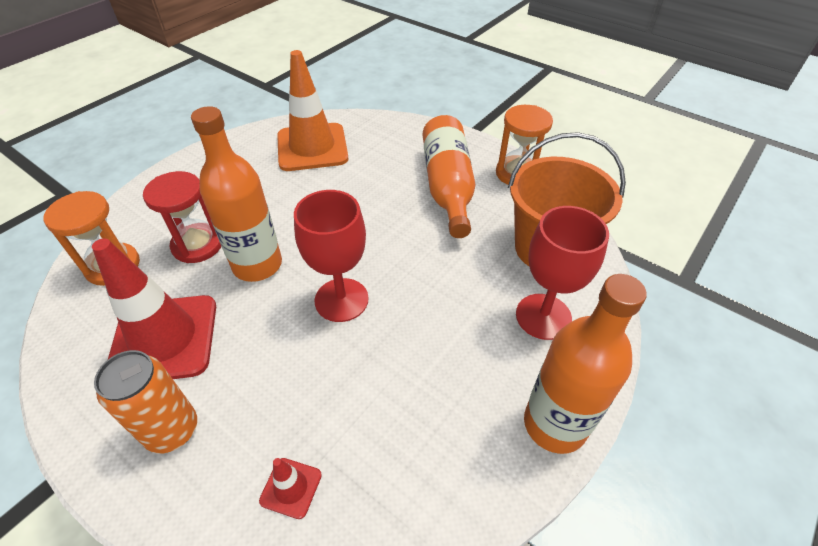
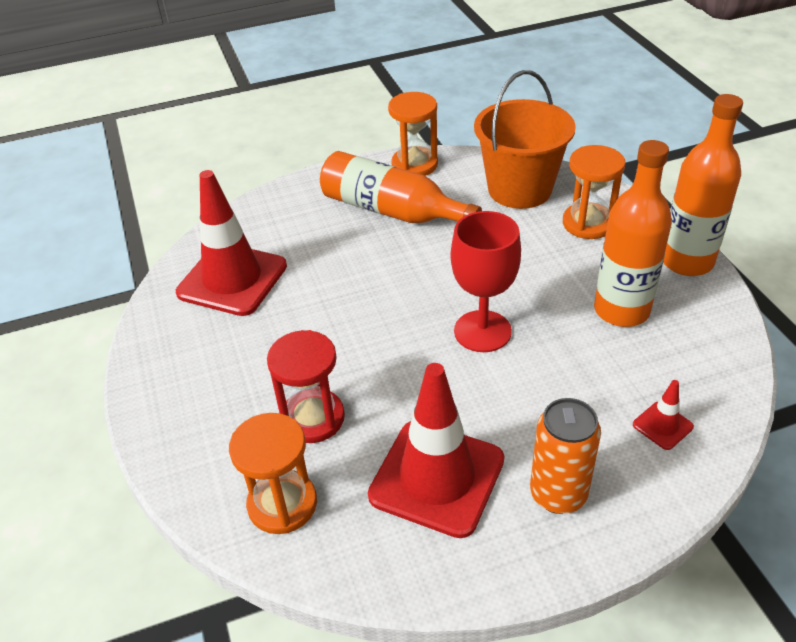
camera: 55 degrees left, 5 degrees down
orange bottle [191,106,282,282] -> orange bottle moved to [594,140,672,327]
orange traffic cone [277,50,348,171] -> red traffic cone [176,170,287,316]
red goblet [516,206,609,340] -> orange hourglass [563,145,625,239]

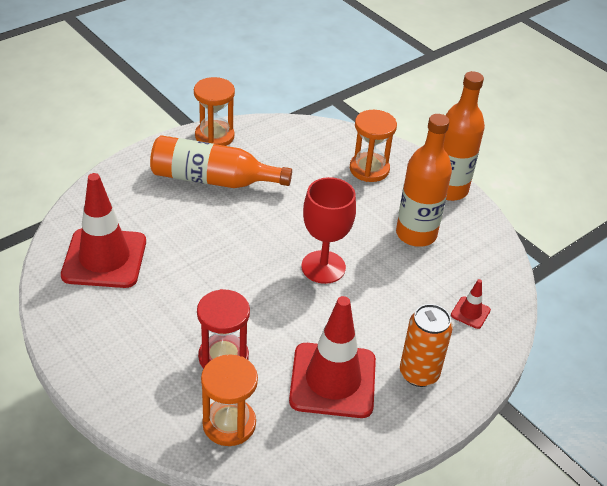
camera: 25 degrees left, 0 degrees up
orange bucket [474,70,576,209] -> none

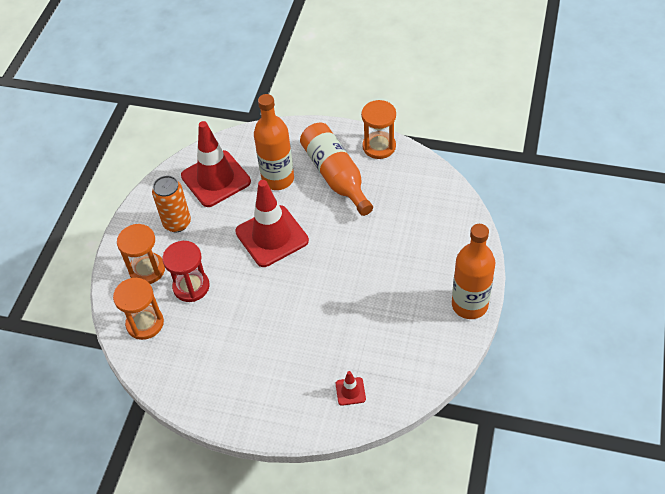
camera: 60 degrees right, 10 degrees up
red traffic cone [289,296,376,418] -> red traffic cone moved to [235,180,309,267]
red goblet [301,177,356,284] -> none
orange hourglass [350,110,397,182] -> orange hourglass moved to [117,224,165,284]
orange bottle [396,114,452,247] -> orange bottle moved to [254,94,294,190]
orange can [400,304,453,387] -> orange can moved to [152,176,191,232]

